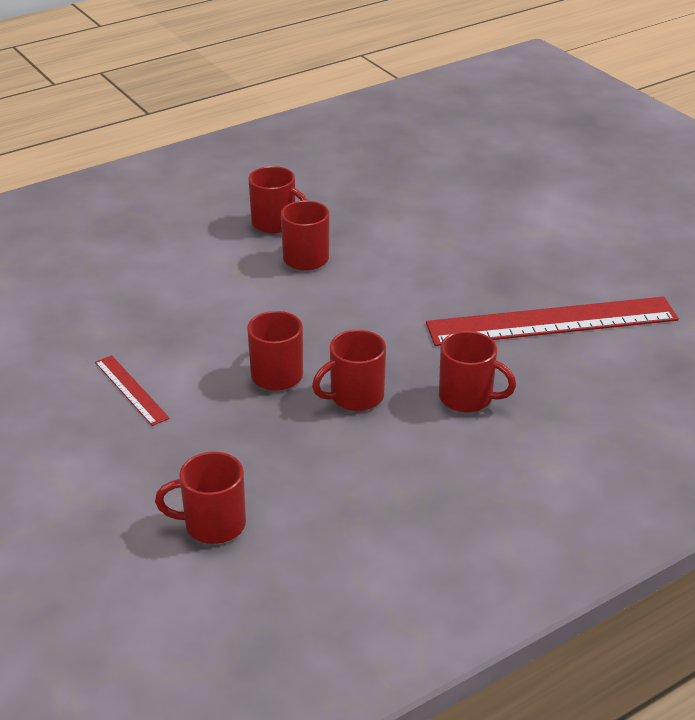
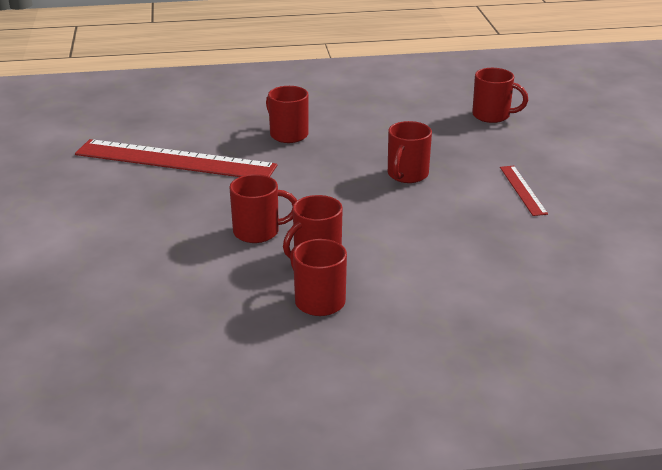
camera: 155 degrees left, 5 degrees down
red mug [312,330,386,411] -> red mug moved to [229,174,297,243]

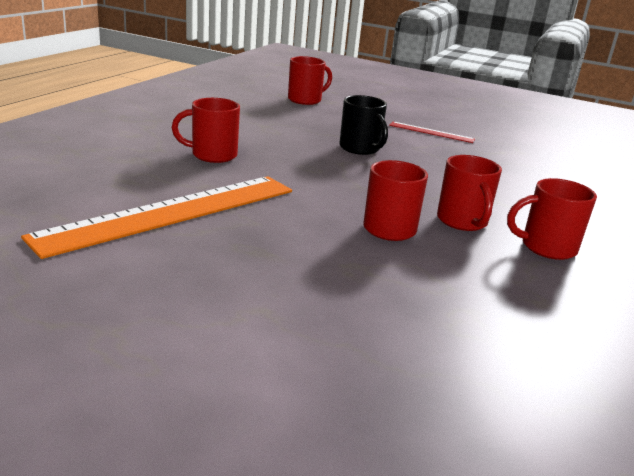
camera: 60 degrees left, 5 degrees down
red ruler [75,139,277,177] -> orange ruler [21,176,292,259]
red mug [388,121,432,183] -> black mug [339,95,388,155]

